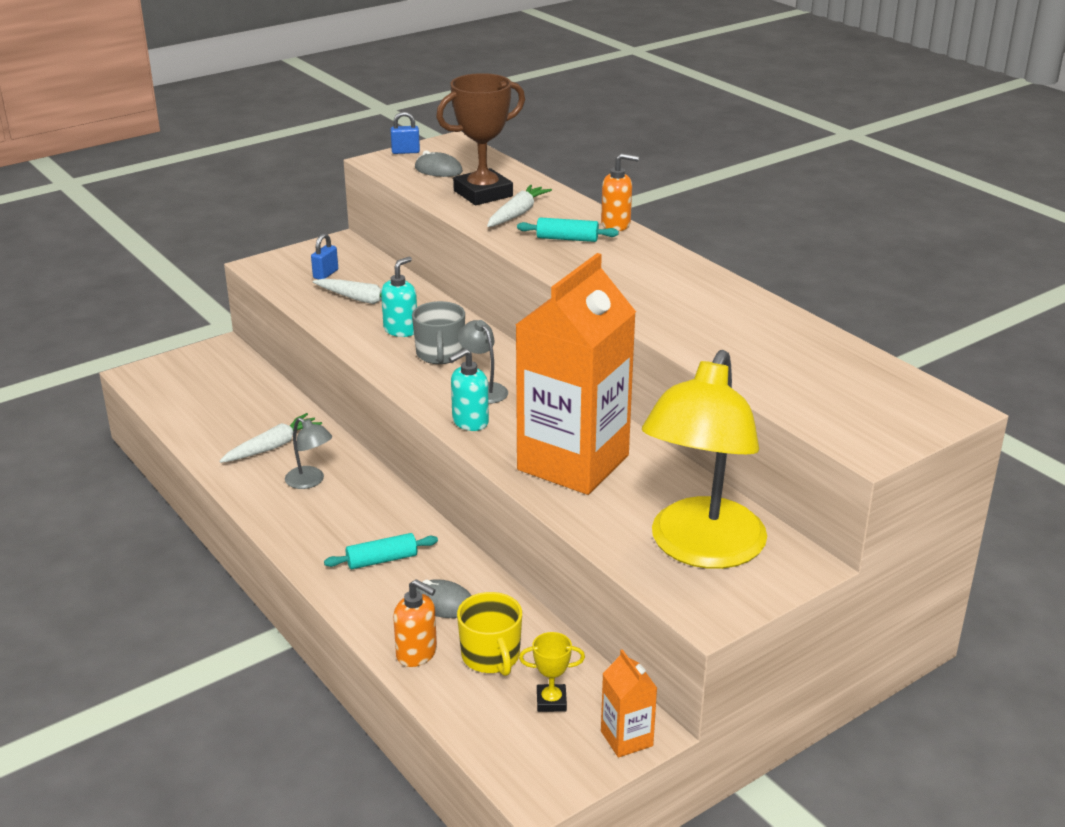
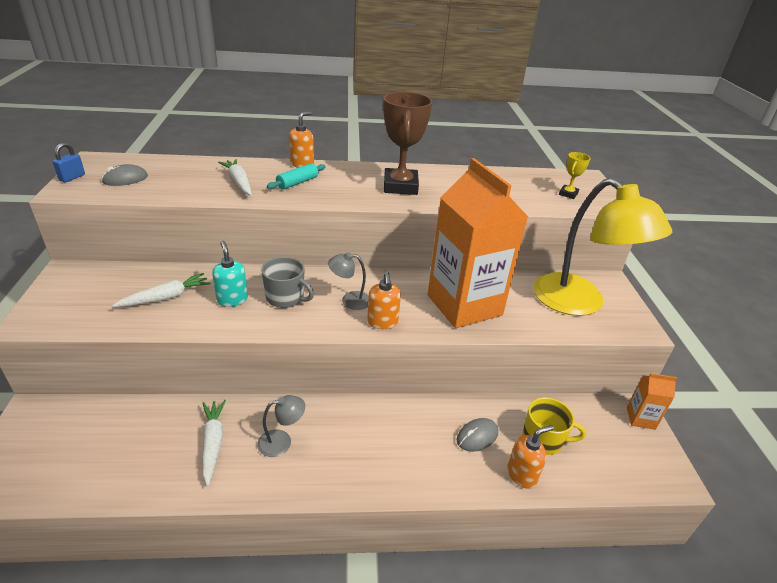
camera: 60 degrees left, 5 degrees up
blue padlock [311,233,338,280] -> none
turquoise rolling pin [324,533,438,569] -> none
brown trophy [436,73,525,205] -> brown trophy moved to [383,92,433,195]
turquoise soap dispenser [448,349,489,431] -> orange soap dispenser [367,272,401,329]
yellow trophy [519,632,585,712] -> yellow trophy moved to [559,152,591,199]

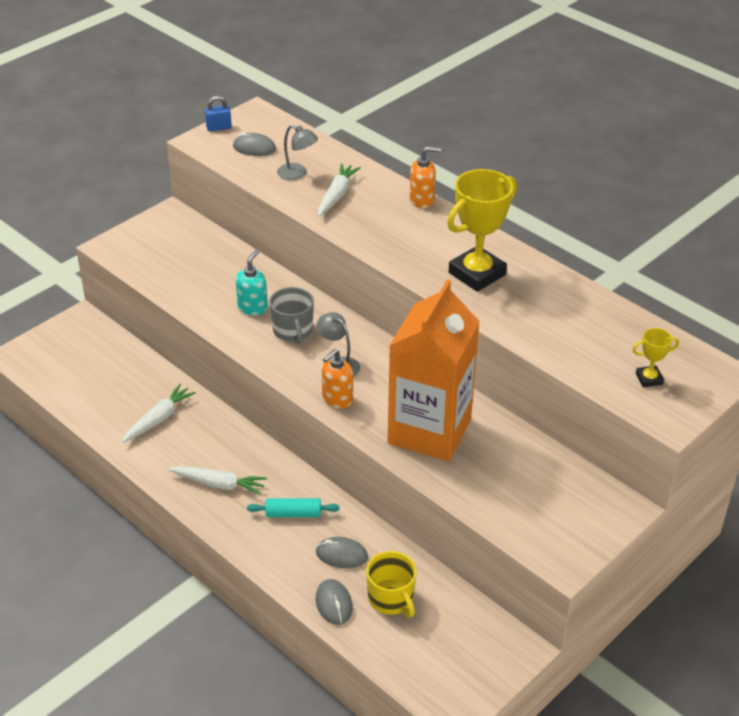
camera: 50 degrees right, 5 degrees up
white carrot [112,273,211,307] -> white carrot moved to [168,466,267,495]
grey lamp [257,395,305,457] -> grey lamp moved to [277,125,318,180]
turquoise rolling pin [267,163,326,190] -> turquoise rolling pin moved to [247,498,340,517]
brown trophy [383,92,433,195] -> yellow trophy [447,169,517,292]
orange soap dispenser [507,425,554,488] -> grey mouse [316,579,353,625]
yellow lamp [533,178,672,316] -> none
orange carton [627,373,677,430] -> none

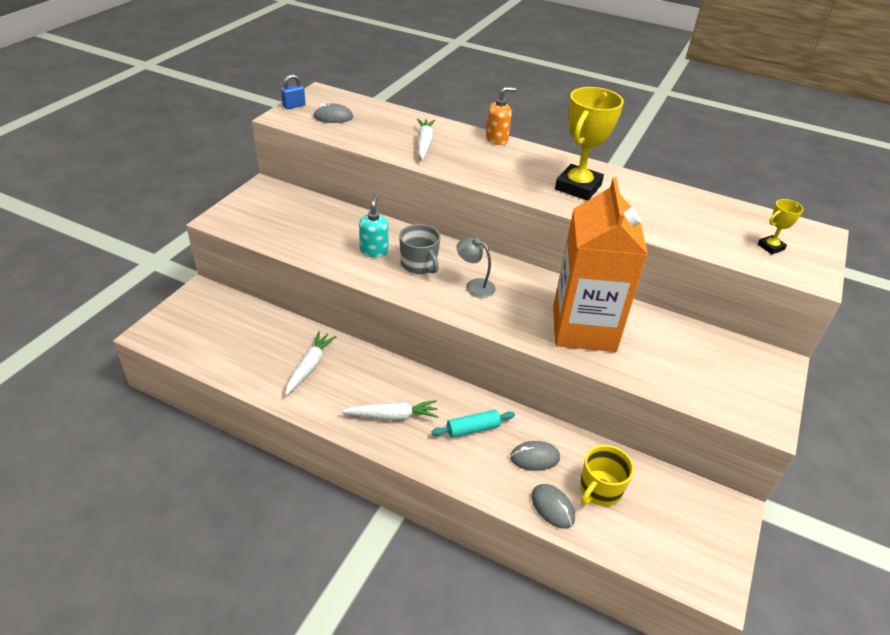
camera: 20 degrees left, 0 degrees up
grey lamp [277,125,318,180] -> none
orange soap dispenser [322,349,353,409] -> none
yellow mug [366,551,417,617] -> yellow mug turned 90 degrees clockwise [580,445,634,506]

